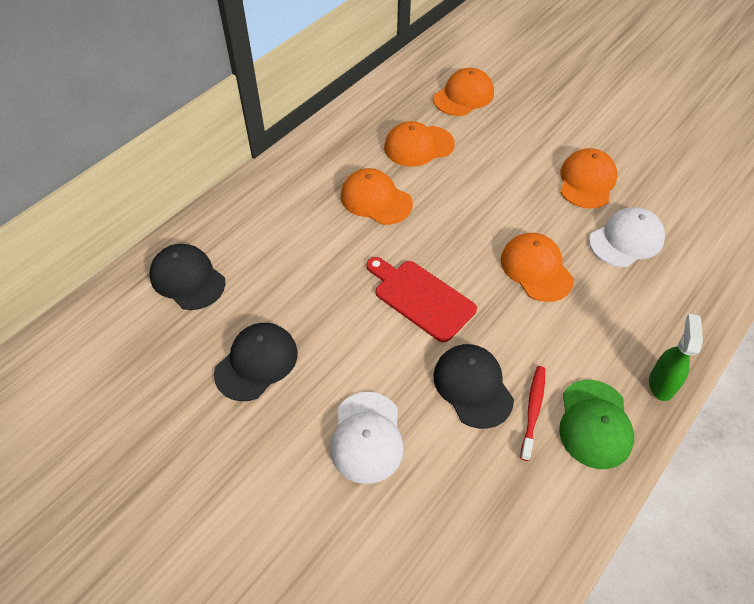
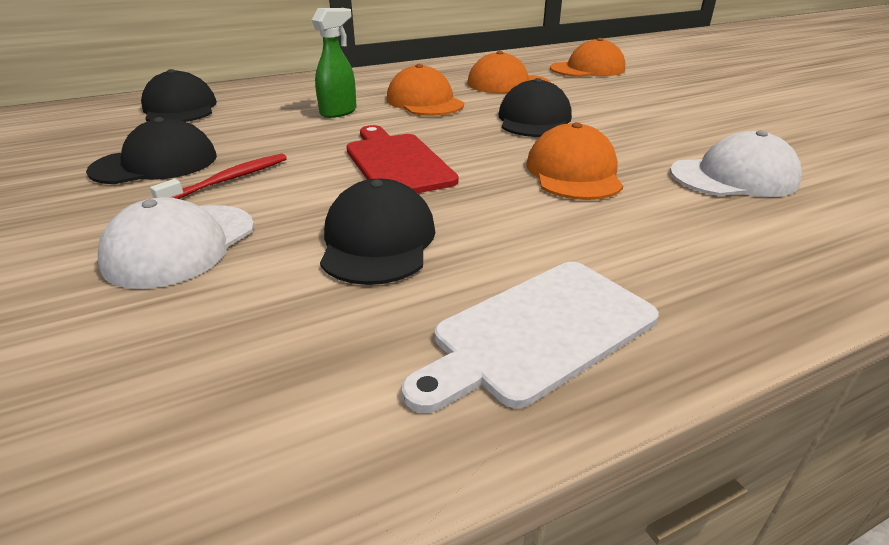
camera: 25 degrees right, 20 degrees down
red toothbrush [520,366,545,461] -> red toothbrush moved to [150,154,287,199]
green cap [559,380,634,469] -> white cutting board [402,262,659,413]
orange cap [560,148,617,209] -> none
green spray bottle [649,314,703,401] -> green spray bottle moved to [312,8,357,118]
none -> black cap [498,78,572,137]

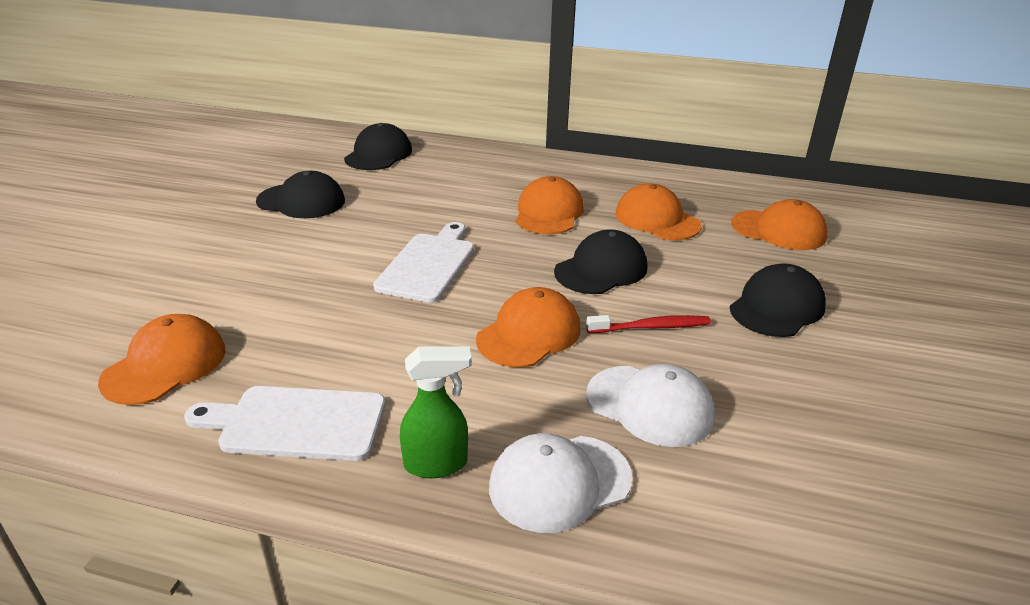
camera: 40 degrees right, 0 degrees up
white cap [98,197,254,289] -> white cap moved to [489,433,633,533]
red toothbrush [150,154,287,199] -> red toothbrush moved to [586,315,711,333]
green spray bottle [312,8,357,118] -> green spray bottle moved to [400,346,472,478]
black cap [320,178,435,285] -> black cap moved to [730,263,826,337]
red cutting board [346,125,459,193] -> white cutting board [373,222,474,303]
none -> orange cap [98,314,226,405]

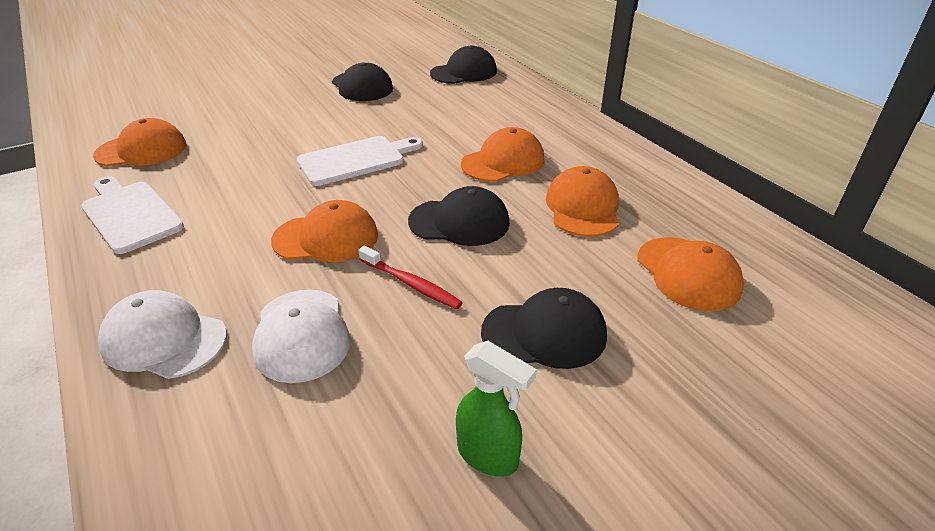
camera: 45 degrees right, 5 degrees up
green spray bottle [400,346,472,478] -> green spray bottle moved to [456,341,537,477]

